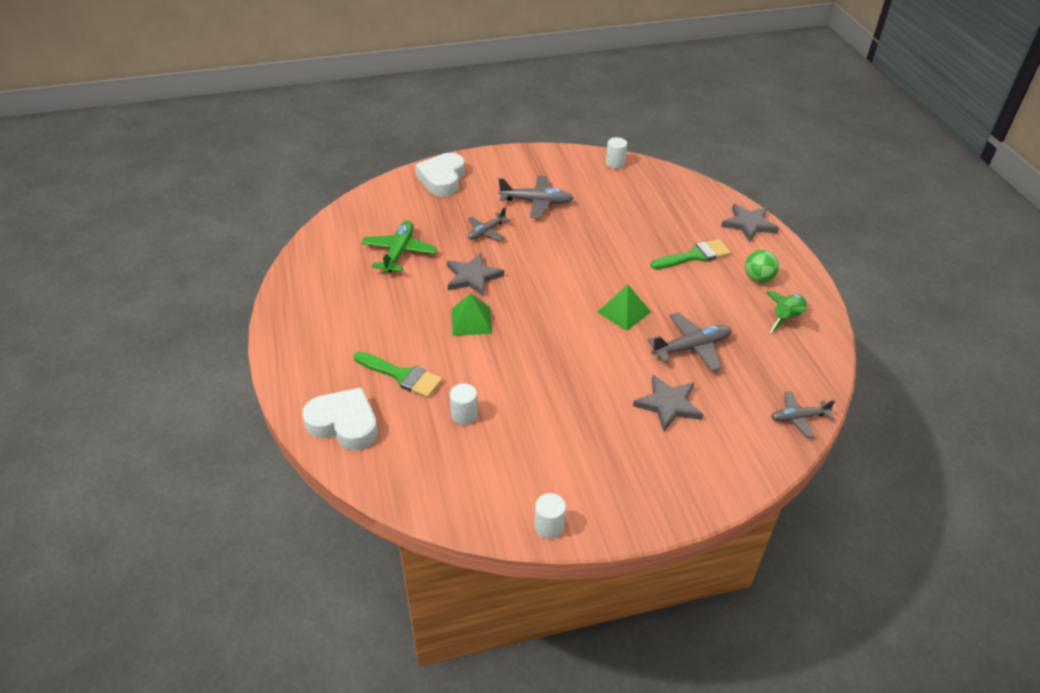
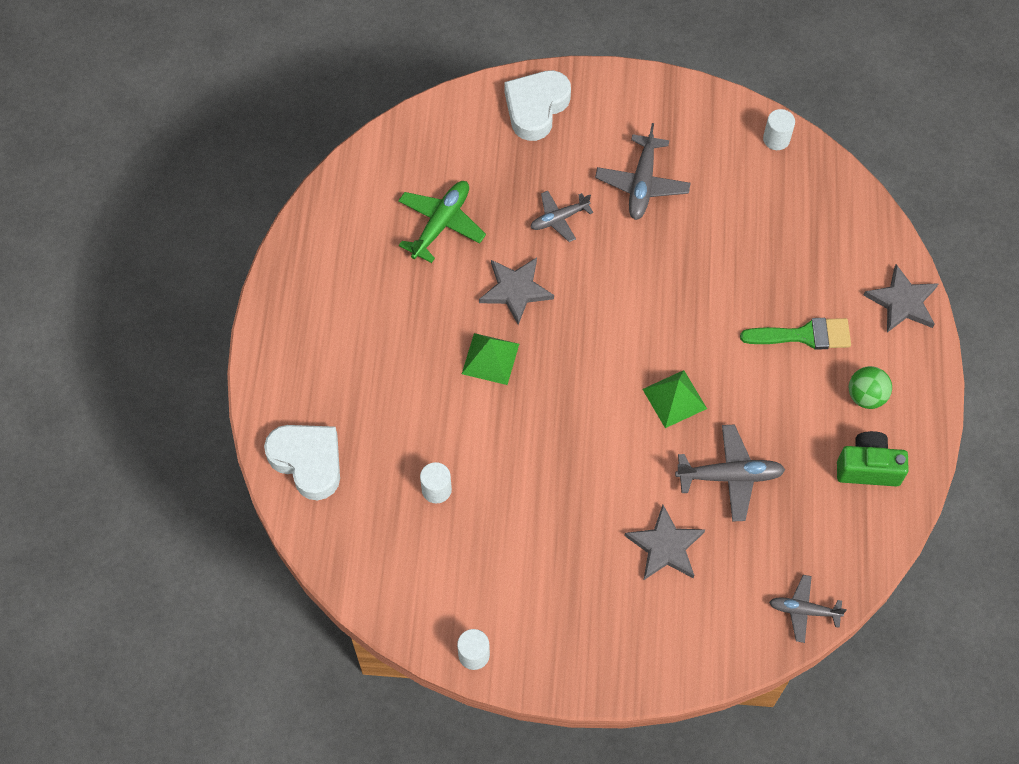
camera: 20 degrees right, 20 degrees up
green brush [354,352,442,398] -> none
grey plane [498,176,574,218] -> grey plane turned 75 degrees clockwise [595,123,691,220]
green rocket [766,291,807,333] -> green camera [837,431,909,487]

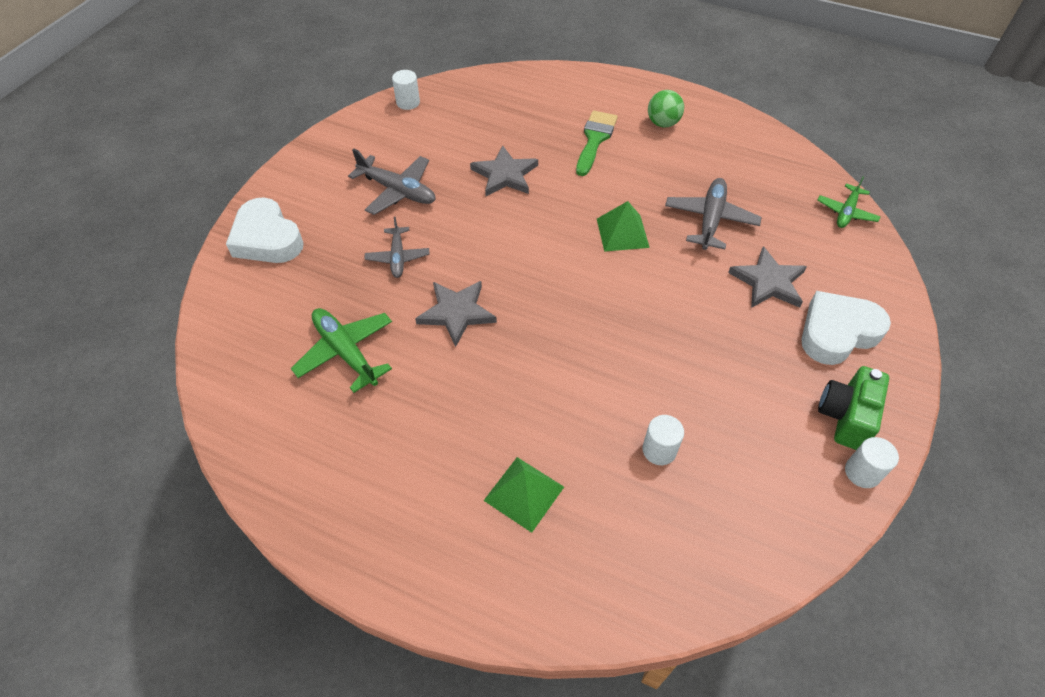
camera: 70 degrees left, 10 degrees down
white heart [264,425,340,500] -> white heart moved to [801,291,891,365]
green pyramid [462,333,519,385] -> green pyramid moved to [483,457,564,533]
grey plane [769,575,847,643] -> green plane [817,177,880,228]
green camera [837,431,909,487] -> green camera moved to [818,366,889,450]
grey star [863,264,939,333] -> grey star moved to [470,145,538,196]

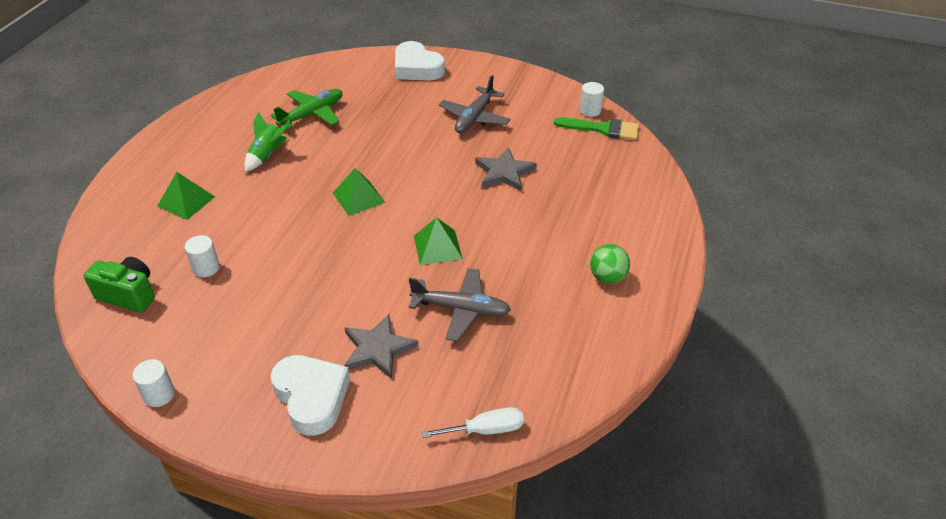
camera: 85 degrees right, 10 degrees down
white heart [226,198,304,263] -> white heart turned 90 degrees counterclockwise [395,41,445,81]
grey plane [365,217,430,278] -> none
grey star [415,281,497,347] -> none
green brush [576,111,618,176] -> green brush moved to [554,117,639,140]
green plane [817,177,880,228] -> white screwdriver [422,407,524,438]
green camera [818,366,889,450] -> green camera moved to [84,257,155,312]
none -> green rocket [244,111,290,172]
none -> green pyramid [333,168,385,216]

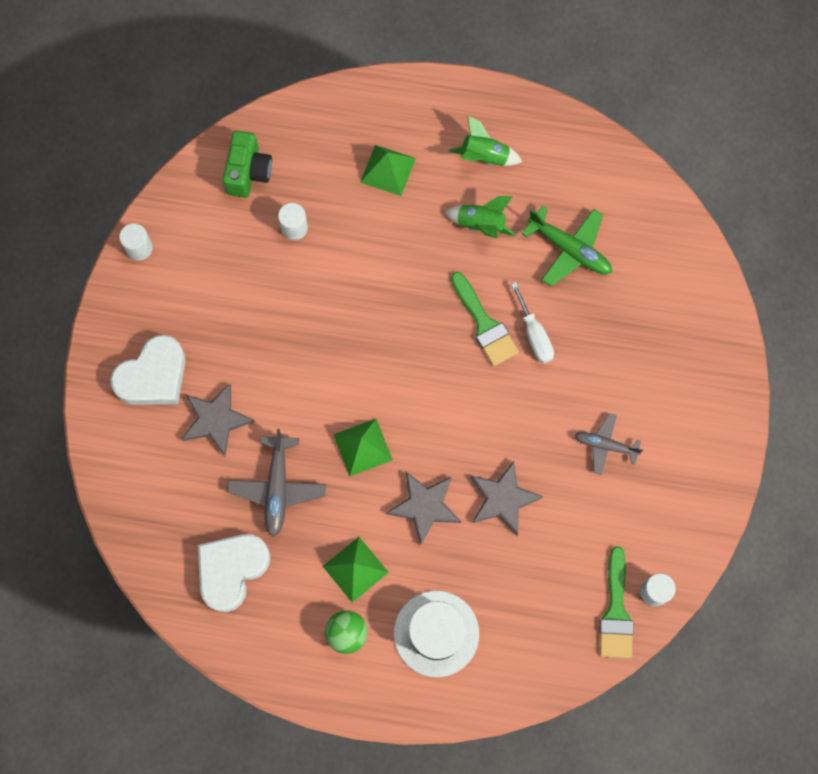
camera: 80 degrees right, 30 degrees up
green pyramid [333,168,385,216] -> green pyramid moved to [323,537,389,603]
white heart [395,41,445,81] -> white heart moved to [198,534,270,612]
white screwdriver [422,407,524,438] -> white screwdriver moved to [511,282,554,363]
grey plane [439,75,511,133] -> grey plane [575,413,643,475], size x0.65
none -> grey star [386,472,461,546]
none -> white hat [394,591,479,677]
none -> green rocket [449,116,522,166]
none -> green brush [451,272,519,366]

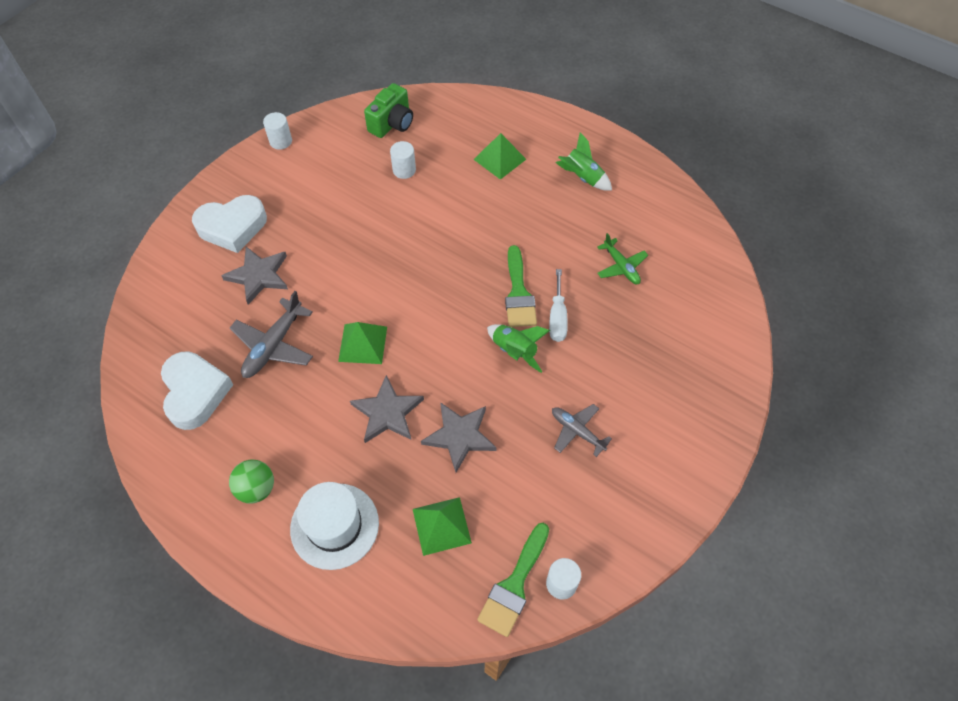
camera: 25 degrees right, 15 degrees down
white heart [198,534,270,612] -> white heart turned 105 degrees clockwise [161,351,234,430]
green pyramid [323,537,389,603] -> green pyramid moved to [413,497,472,556]
green rocket [445,196,516,239] -> green rocket moved to [487,324,550,373]
green plane [522,206,612,286] -> green plane [597,233,648,284], size x0.65

